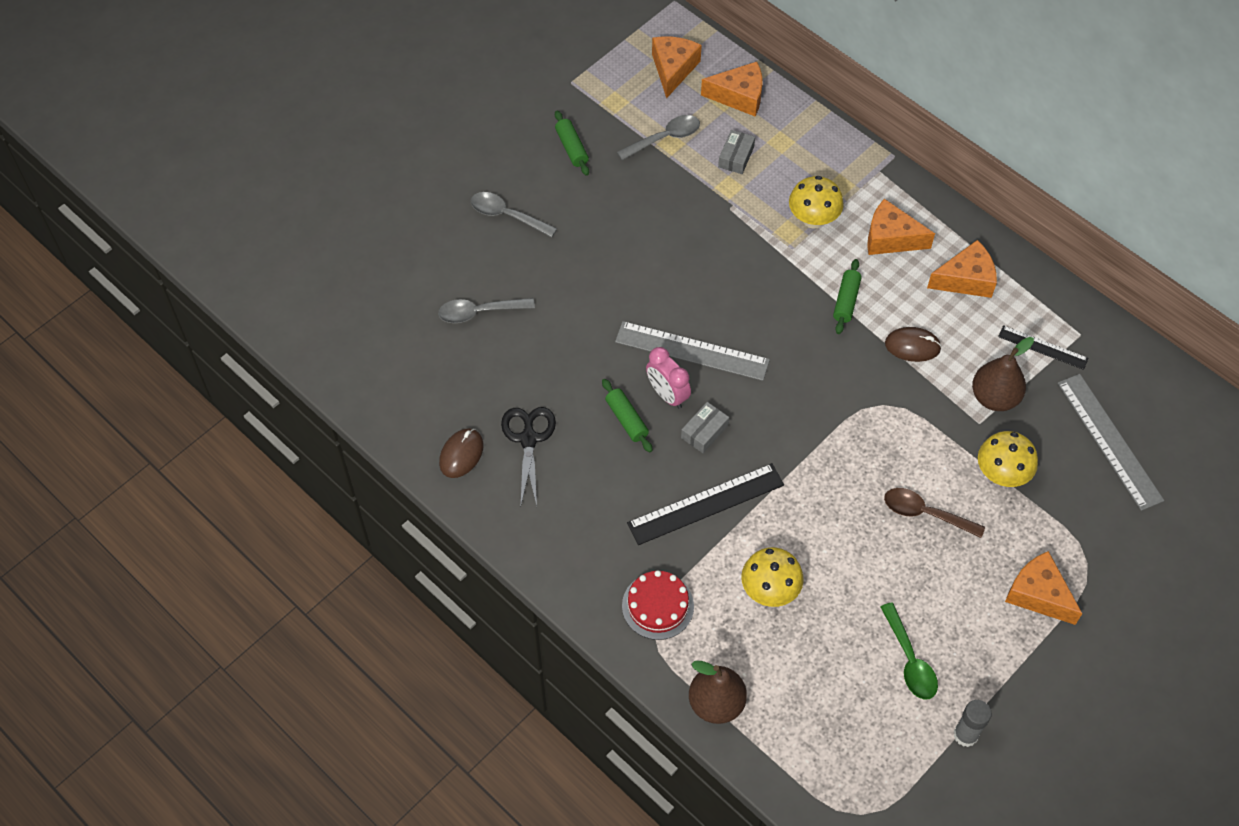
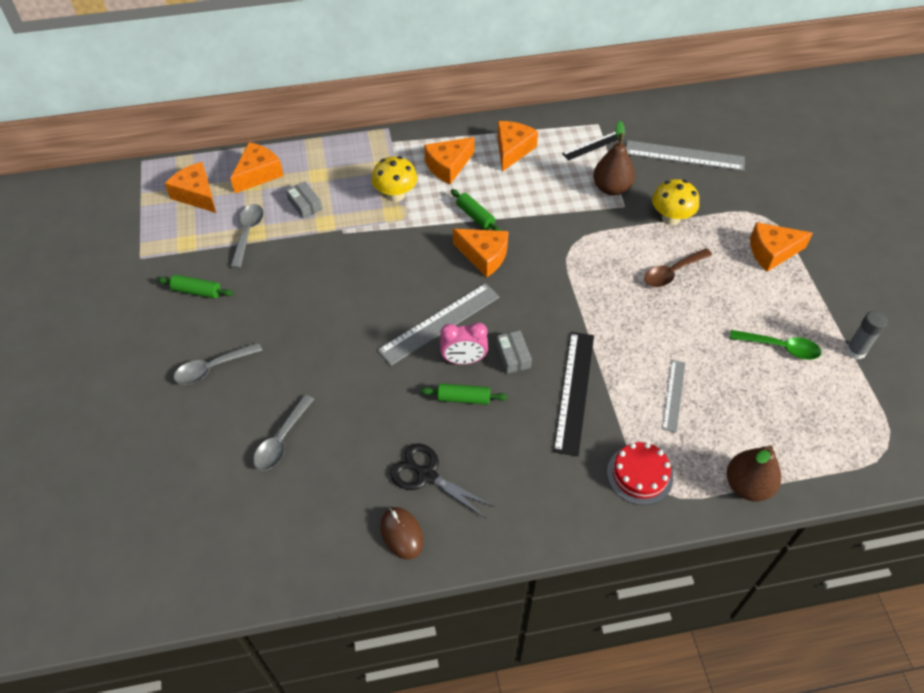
camera: 55 degrees left, 5 degrees down
yellow mushroom [741,547,804,607] -> grey ruler [662,360,685,433]
brown mouse [885,327,942,362] -> none
none -> orange cheese [453,229,509,278]

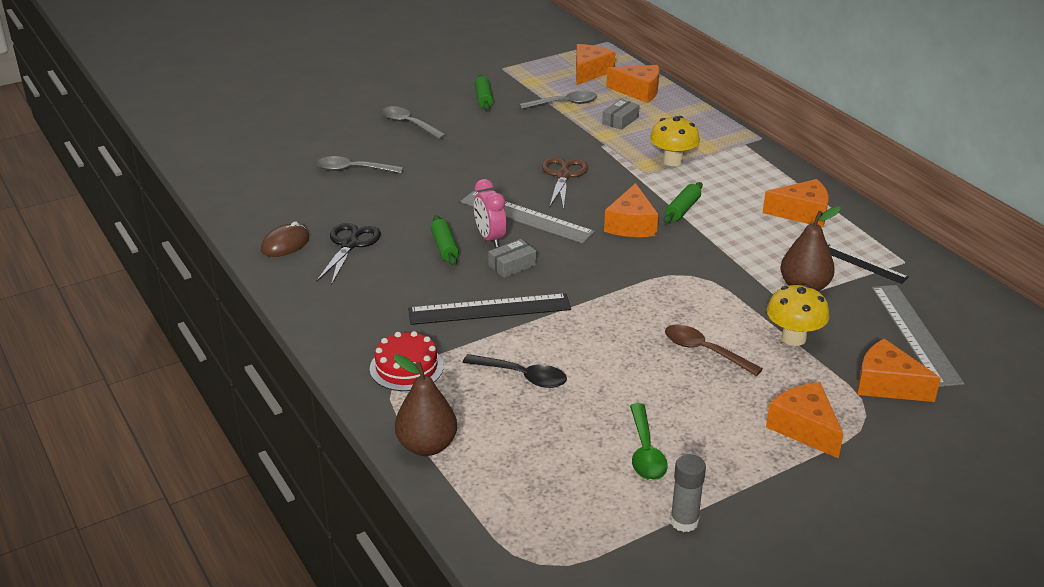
camera: 70 degrees right, 20 degrees down
orange cheese [424,137,475,184] -> orange cheese moved to [857,339,941,402]
grey ruler [662,360,685,433] -> black spoon [463,354,567,388]
none -> brown scissors [542,157,588,209]

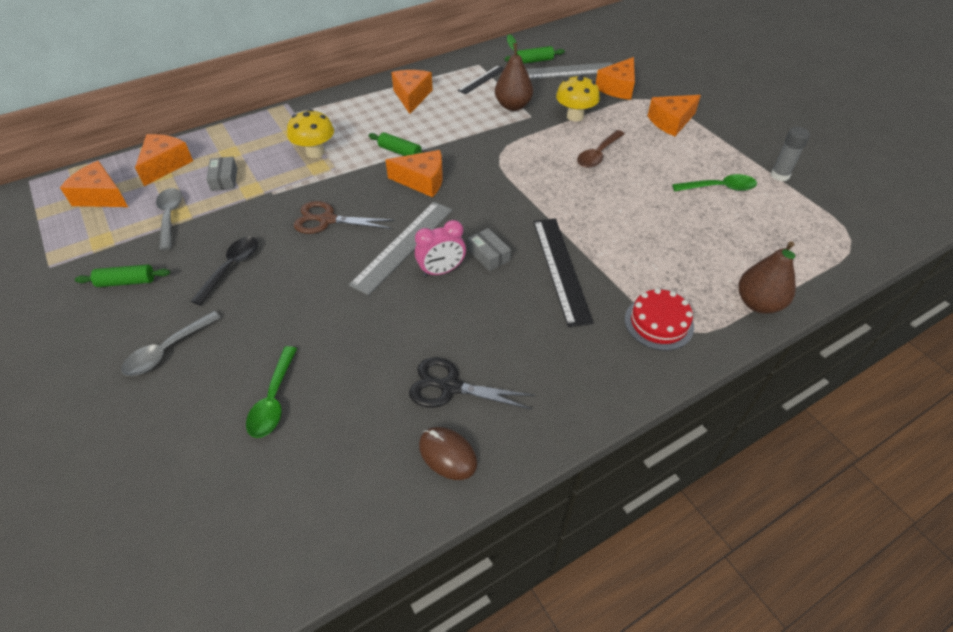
camera: 90 degrees left, 15 degrees up
grey spoon [317,156,403,173] -> green spoon [246,346,297,438]
green rolling pin [431,215,459,266] -> green rolling pin moved to [504,46,565,64]
black spoon [463,354,567,388] -> black spoon moved to [191,236,258,305]
grey box [602,99,640,130] -> grey box turned 45 degrees clockwise [206,157,237,191]

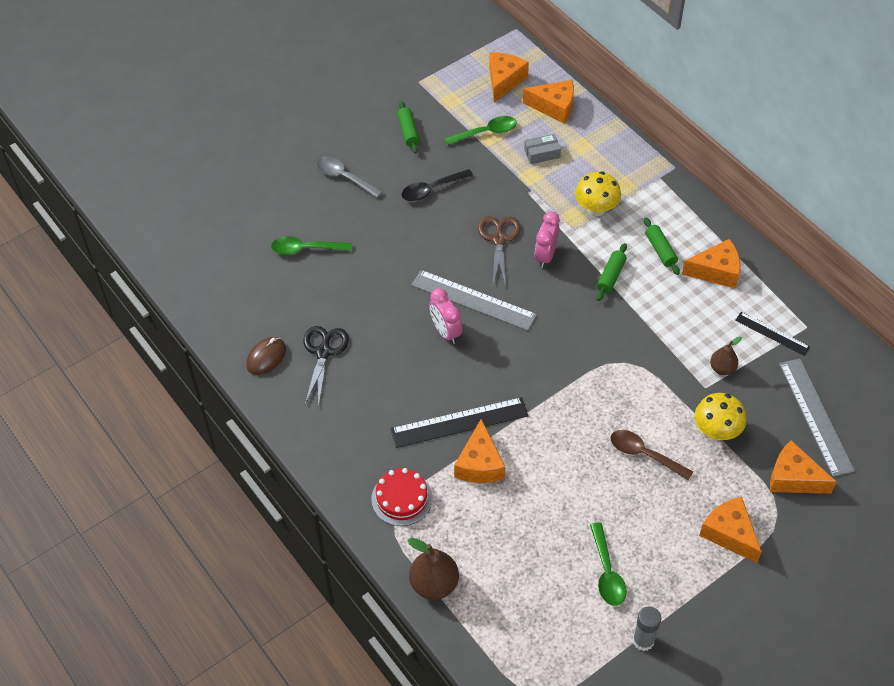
camera: 85 degrees right, 5 degrees up
grey spoon [156,188,182,250] -> green spoon [444,116,517,145]
black spoon [191,236,258,305] -> black spoon turned 135 degrees clockwise [402,169,473,202]
orange cheese [386,150,443,197] -> orange cheese moved to [454,419,505,483]
grey box [467,228,511,271] -> none
brown pear [495,34,533,111] -> brown pear [710,336,742,375], size x0.61
green rolling pin [504,46,565,64] -> green rolling pin moved to [644,218,680,275]
none -> pink clock [535,211,560,268]

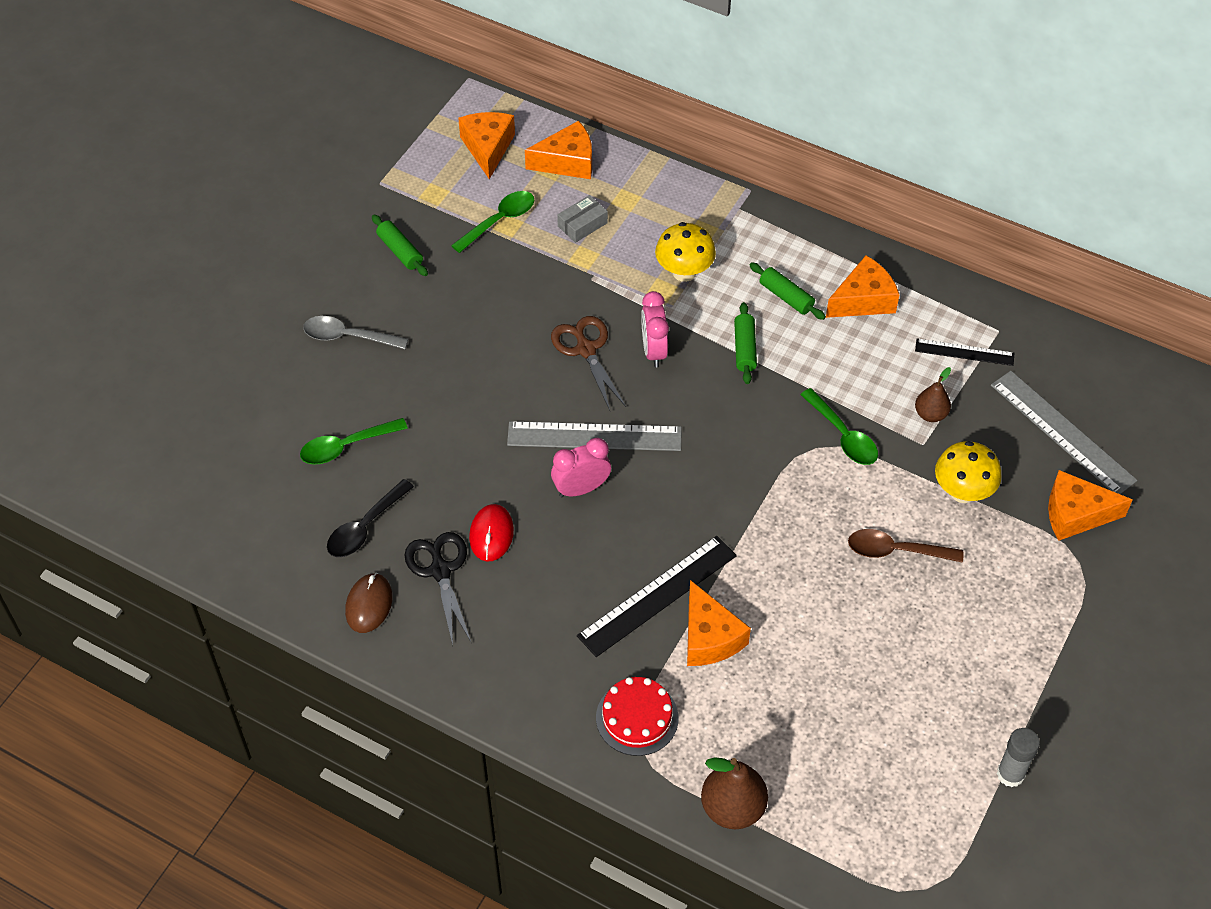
camera: 25 degrees left, 0 degrees up
black spoon [402,169,473,202] -> black spoon moved to [327,479,414,557]
pink clock [429,288,462,344] -> pink clock turned 120 degrees clockwise [551,438,611,497]
green spoon [590,522,627,606] -> green spoon moved to [800,388,878,465]
orange cheese [699,497,762,563] -> none
none -> red mouse [469,504,514,562]

